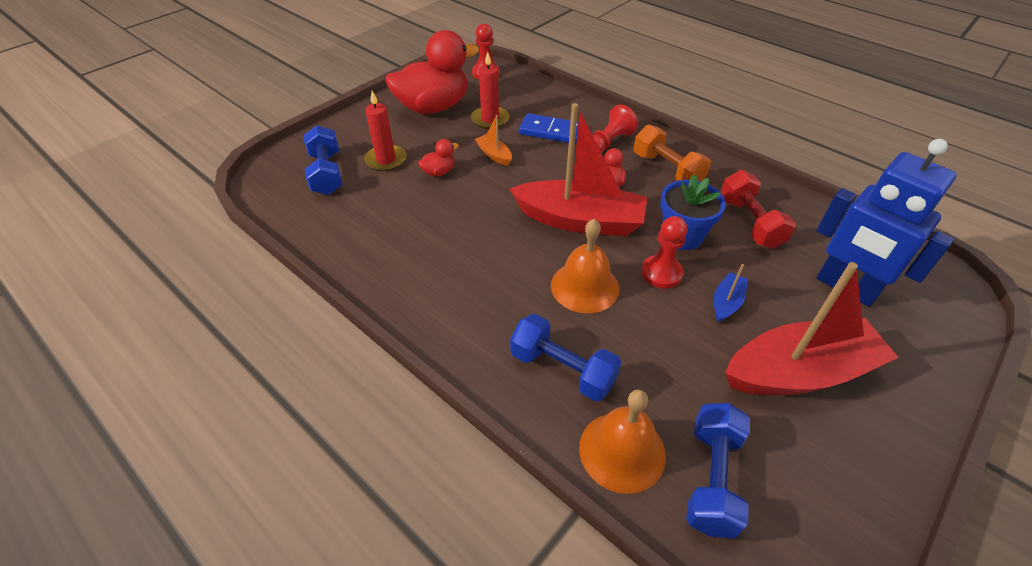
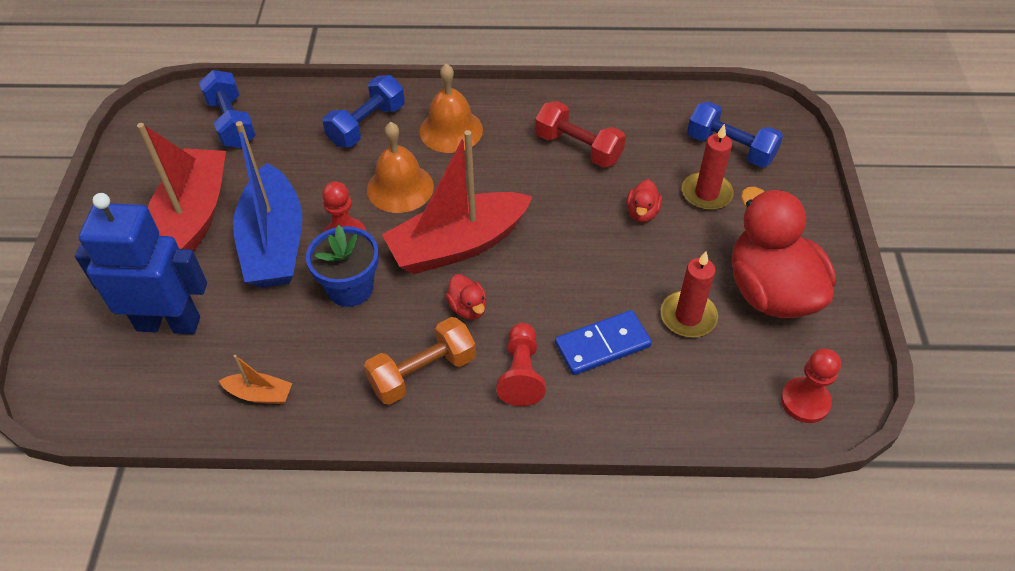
camera: 140 degrees right, 5 degrees up
red duck [386,30,479,114] -> red duck turned 135 degrees clockwise [732,187,836,318]
orange boat [475,115,512,166] -> orange boat moved to [219,355,292,404]
blue dumbbell [510,314,621,402] -> blue dumbbell turned 45 degrees counterclockwise [322,75,405,147]
orange bell [579,389,666,494] -> orange bell moved to [419,64,483,153]
orange dumbbell [634,125,711,181] -> orange dumbbell turned 45 degrees counterclockwise [364,317,476,405]
blue boat [714,264,748,322] -> blue boat [233,121,302,288], size x2.36
red dumbbell [721,170,796,249] -> red dumbbell moved to [535,101,626,168]
red boat [725,262,899,395] -> red boat turned 150 degrees clockwise [137,123,226,252]

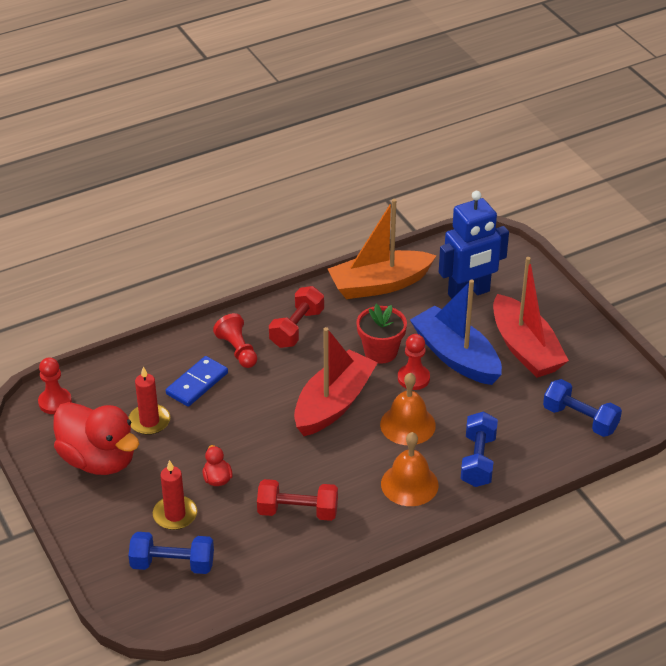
camera: 150 degrees right, 10 degrees down
orange boat [219,355,292,404] -> orange boat [328,199,436,299], size x2.36
blue flower pot [306,225,379,307] -> red flower pot [356,304,407,364]
orange dumbbell [364,317,476,405] -> red dumbbell [269,286,324,348]
red duck [446,274,486,320] -> none

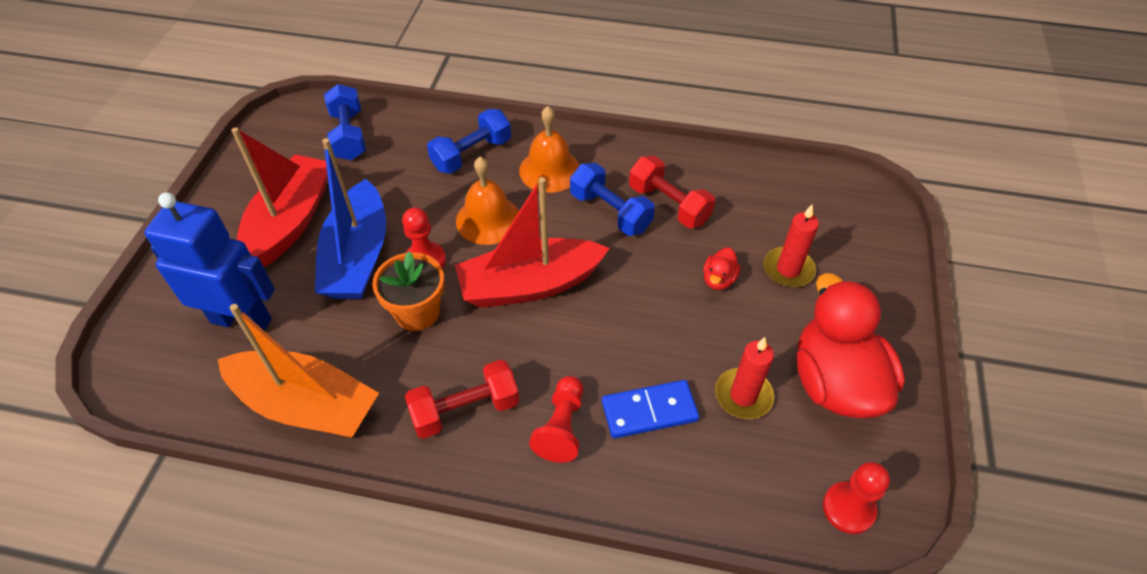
camera: 140 degrees left, 10 degrees up
blue dumbbell [128,532,214,574] -> blue dumbbell moved to [570,163,655,236]
red flower pot [356,304,407,364] -> orange flower pot [372,251,444,331]

